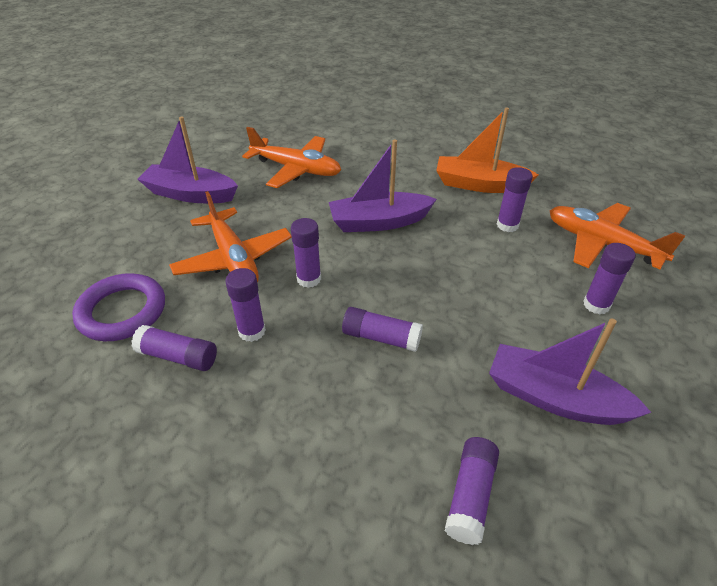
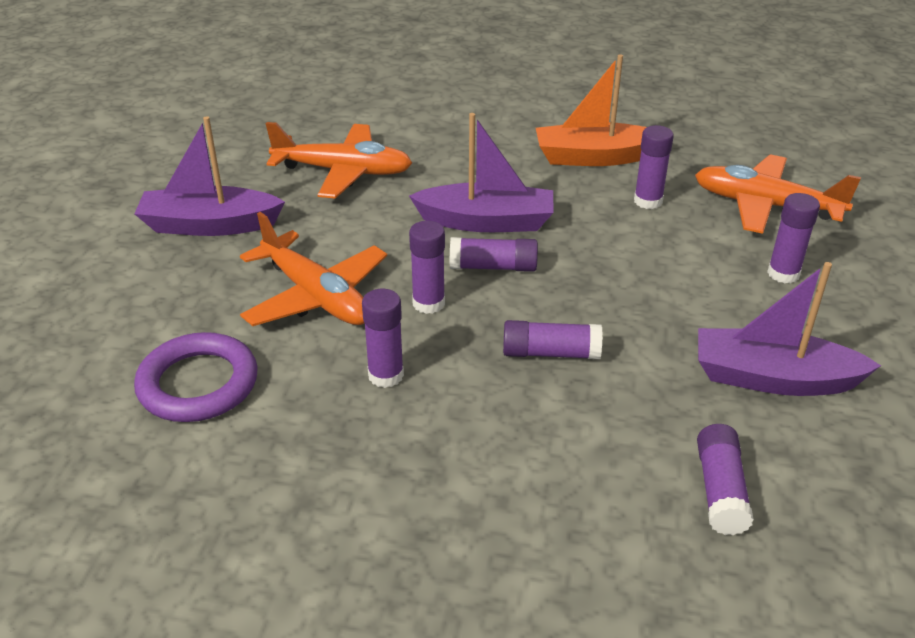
camera: 15 degrees left, 5 degrees down
purple glue stick [131,325,217,371] -> purple glue stick moved to [450,237,538,272]
purple boat [329,140,437,232] -> purple boat turned 150 degrees counterclockwise [409,113,553,232]

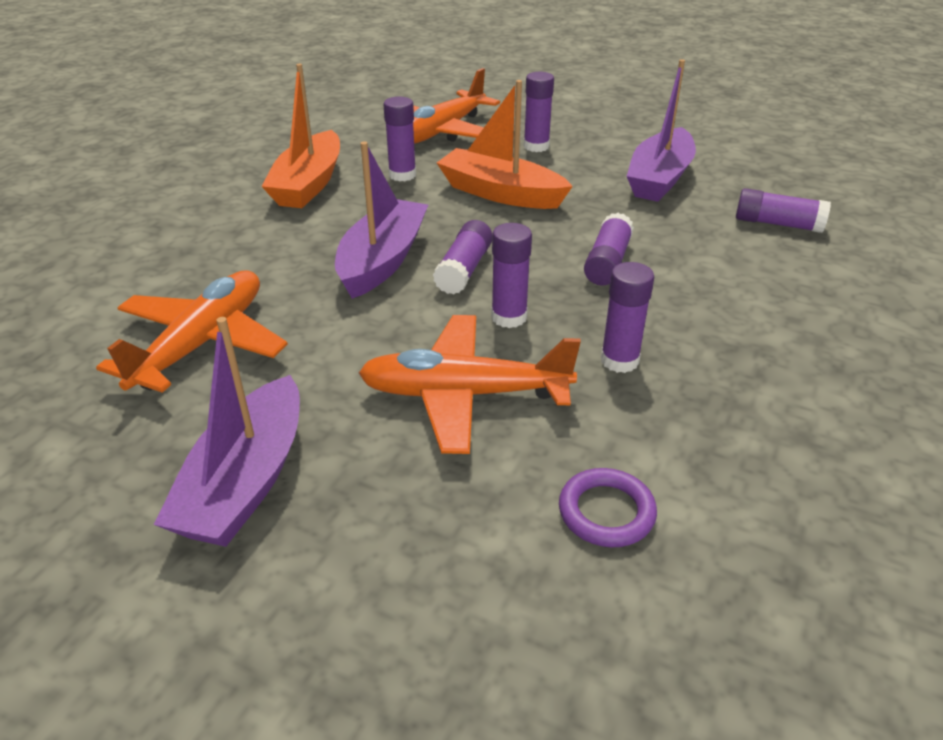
camera: 75 degrees left, 0 degrees up
purple ring [134,332,258,422] -> purple ring [559,468,657,547], size x0.62
orange plane [240,212,387,326] -> orange plane turned 150 degrees counterclockwise [359,315,581,454]
none -> orange boat [437,80,573,209]

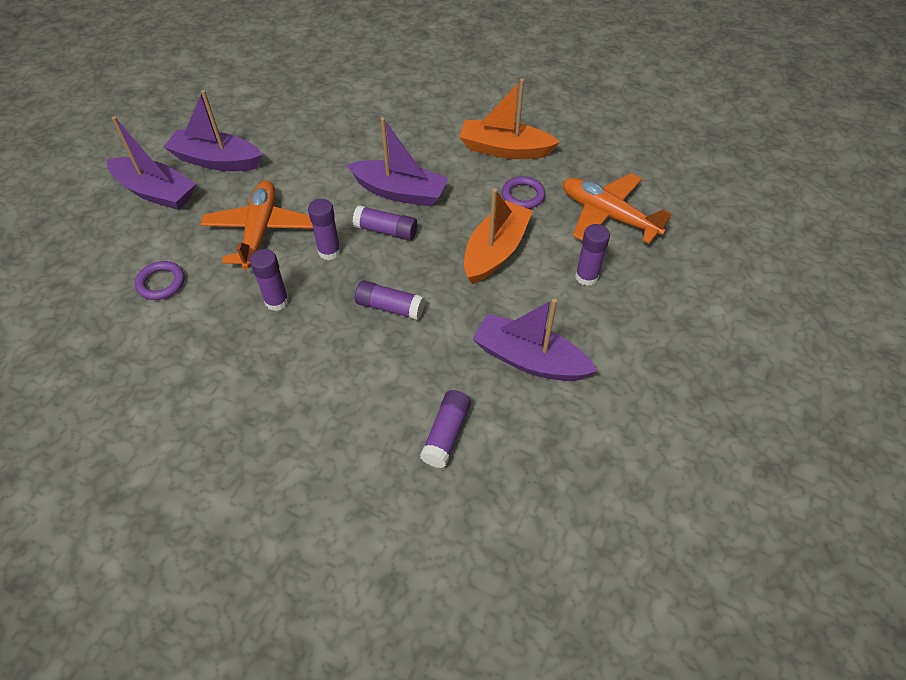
camera: 90 degrees right, 15 degrees up
orange plane [96,271,288,393] -> none
purple glue stick [383,97,416,182] -> purple ring [502,176,545,209]
none -> purple boat [107,116,196,210]

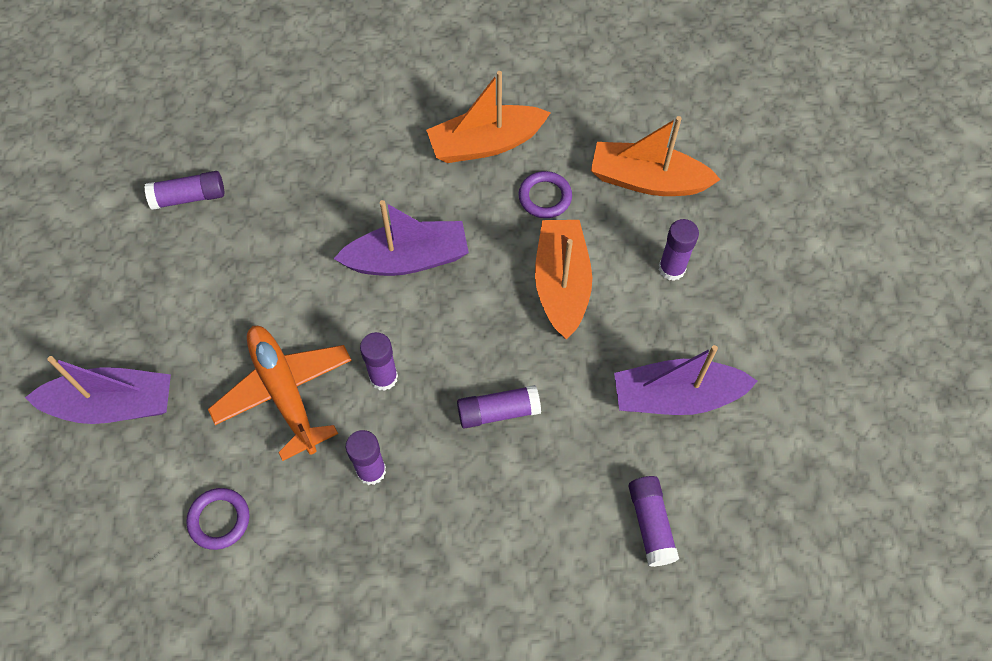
camera: 30 degrees left, 10 degrees up
purple boat [164,90,263,171] -> none
purple glue stick [352,205,417,240] -> purple glue stick moved to [145,171,224,210]
orange plane [563,173,671,244] -> orange boat [591,116,721,196]

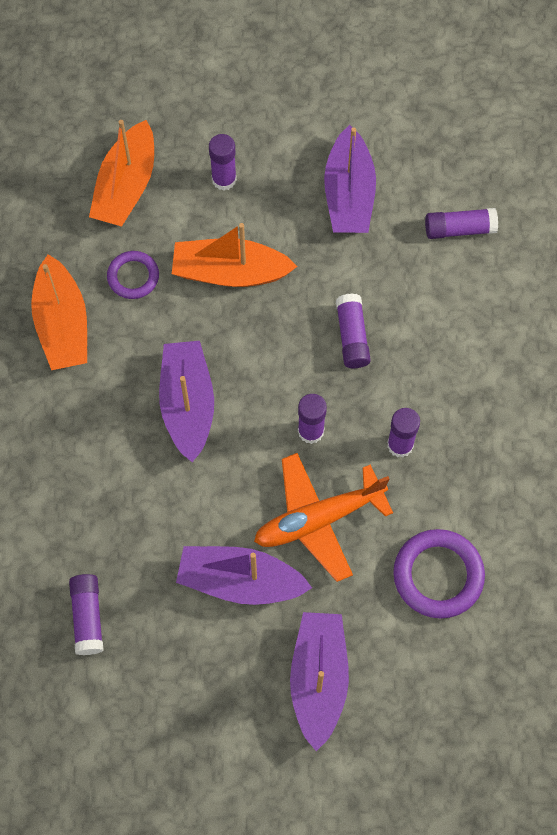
camera: 85 degrees left, 5 degrees up
purple ring [186,488,249,550] -> purple ring [393,529,485,619], size x1.62
none -> purple boat [176,546,312,605]

